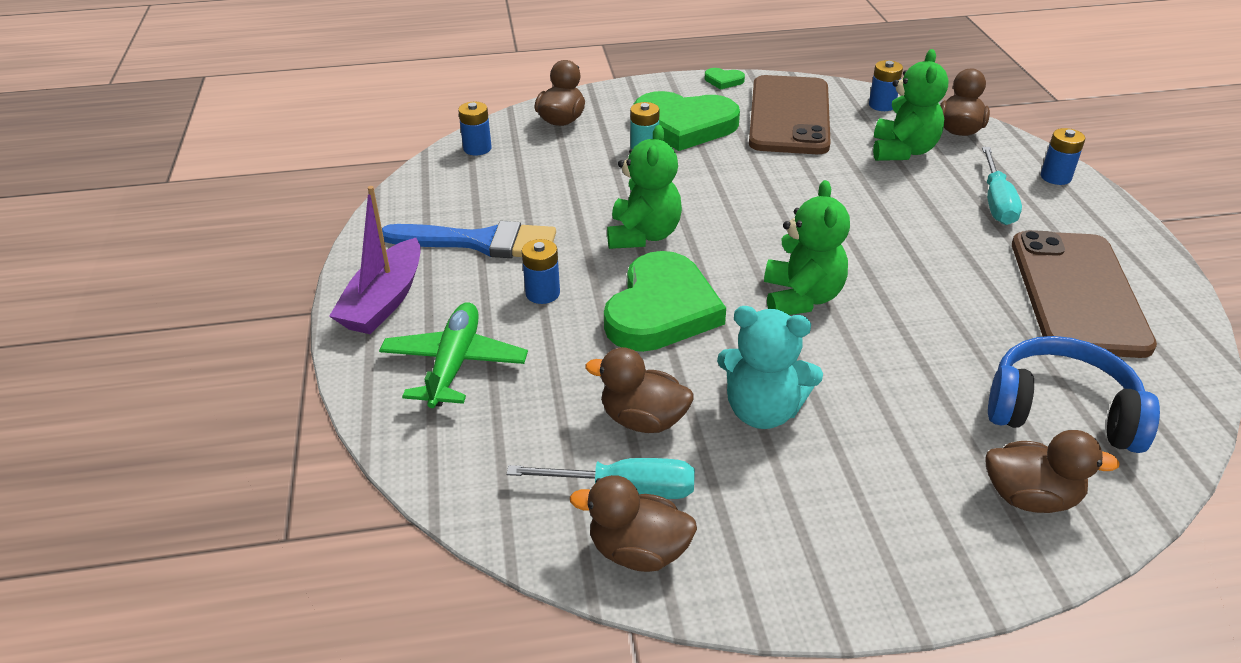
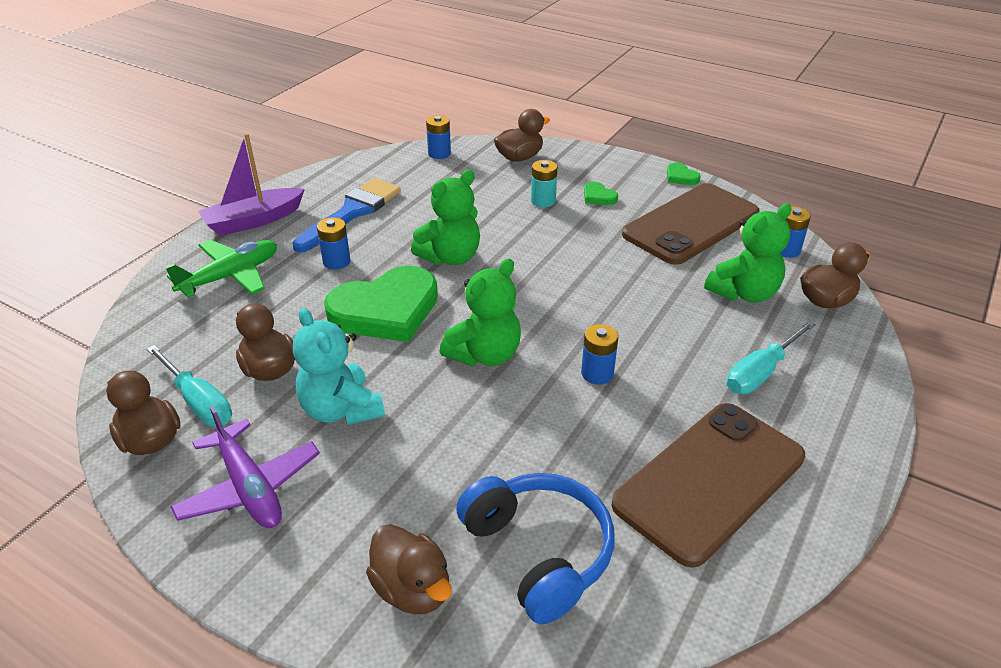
camera: 40 degrees right, 0 degrees up
blue brush [382,221,556,258] -> blue brush turned 105 degrees counterclockwise [292,178,401,253]
green heart [634,91,740,151] -> green heart [584,182,618,205], size x0.41
blue battery [1041,128,1085,185] -> blue battery moved to [581,324,618,385]
none -> purple plane [170,406,320,528]

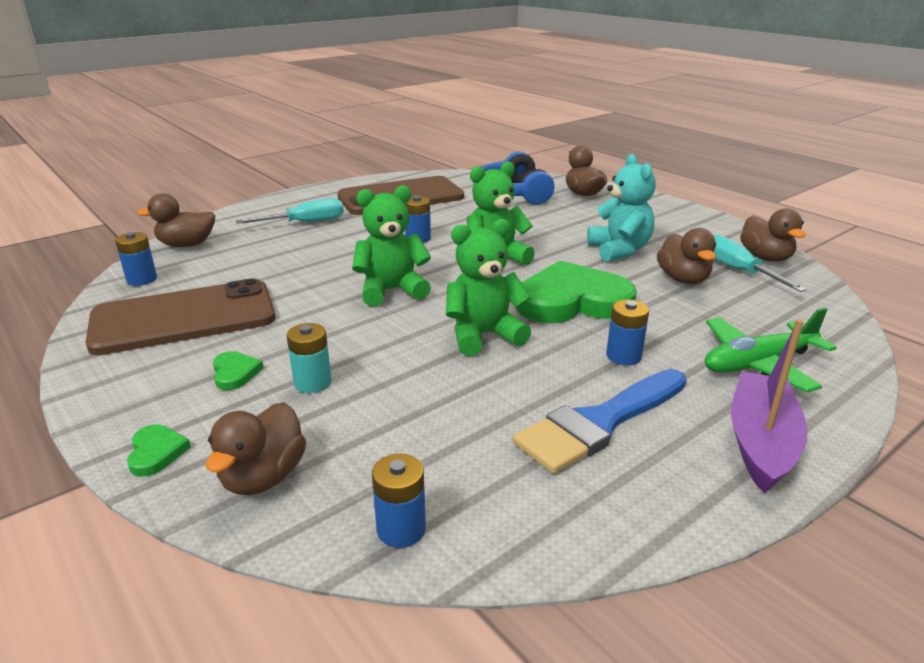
camera: 160 degrees left, 10 degrees down
purple plane [170,406,320,528] -> none
purple boat [198,133,305,236] -> purple boat turned 60 degrees counterclockwise [731,319,808,493]
brown duck [494,109,550,162] -> brown duck turned 60 degrees counterclockwise [206,402,306,495]
green heart [667,163,700,185] -> green heart moved to [127,424,191,477]
green teddy bear [704,203,792,303] -> green teddy bear moved to [352,185,431,306]

